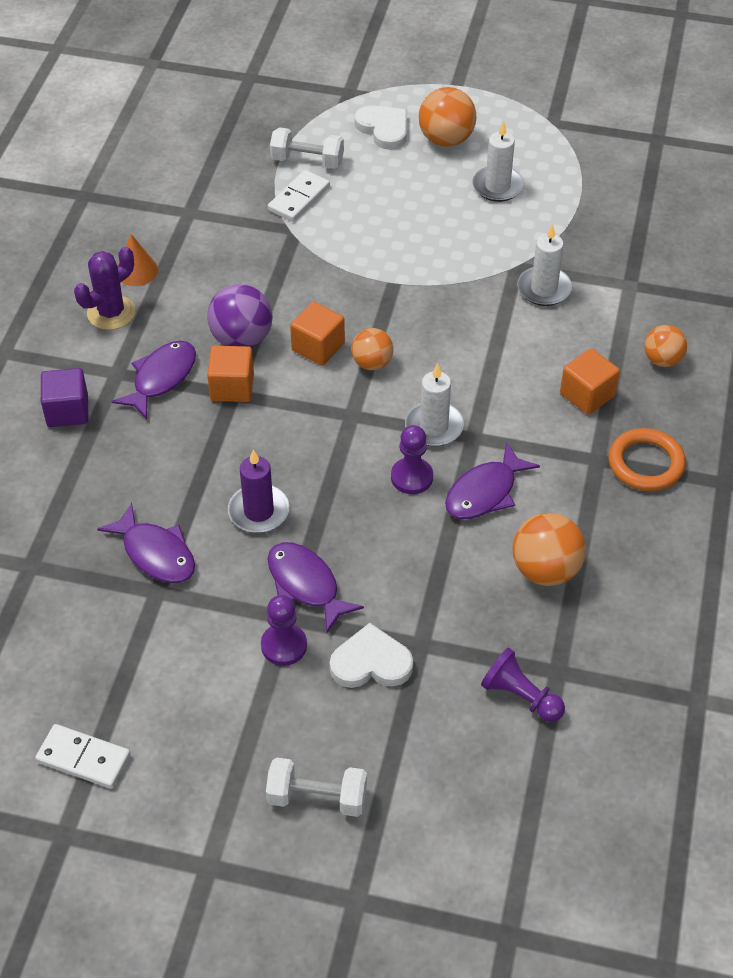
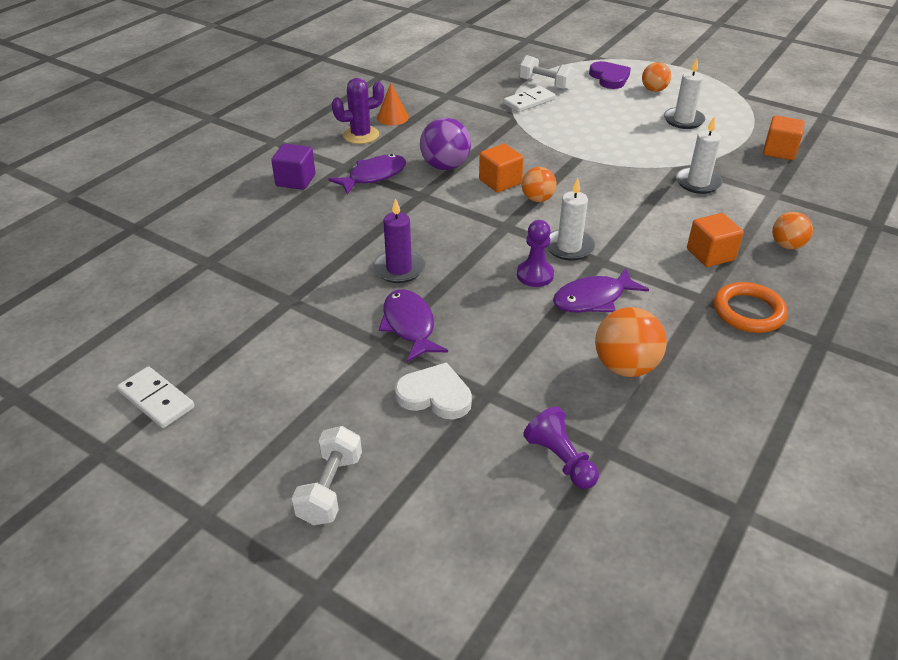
camera: 20 degrees right, 10 degrees down
purple fish [97,503,195,583] -> none
orange cube [207,346,254,402] -> orange cube moved to [763,115,805,160]
purple pawn [261,595,307,666] -> none
white dumbbell [266,758,367,817] -> white dumbbell turned 75 degrees clockwise [291,426,362,525]
white heart [355,105,407,150] -> purple heart [589,61,631,89]
orange ball [419,87,477,147] -> orange ball [642,62,671,92], size x0.65

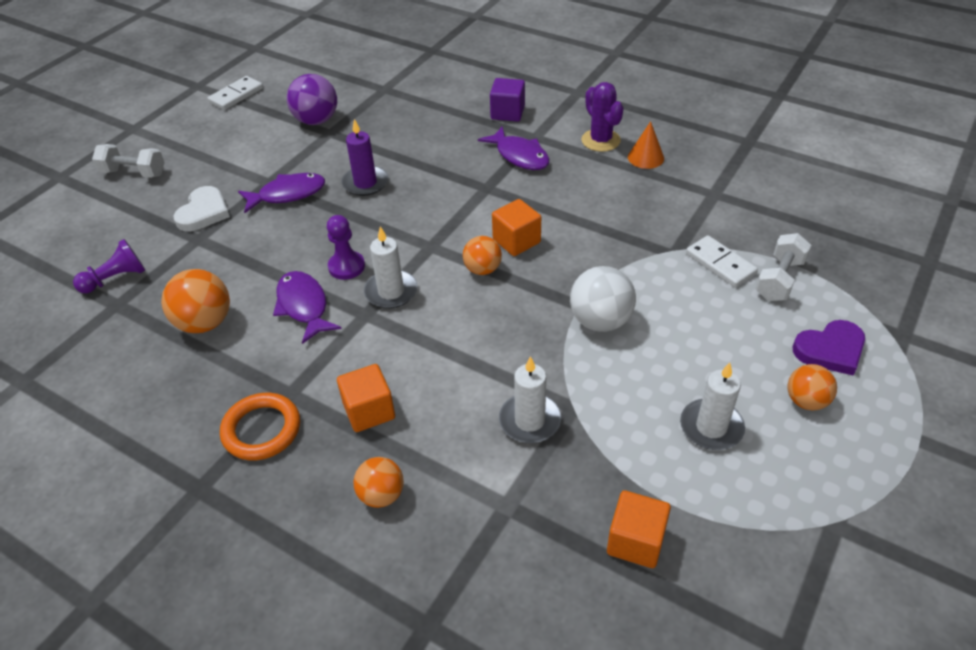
camera: 90 degrees right, 5 degrees up
purple ball [420,118,471,170] -> purple ball moved to [287,74,337,125]
none -> white ball [570,266,636,332]

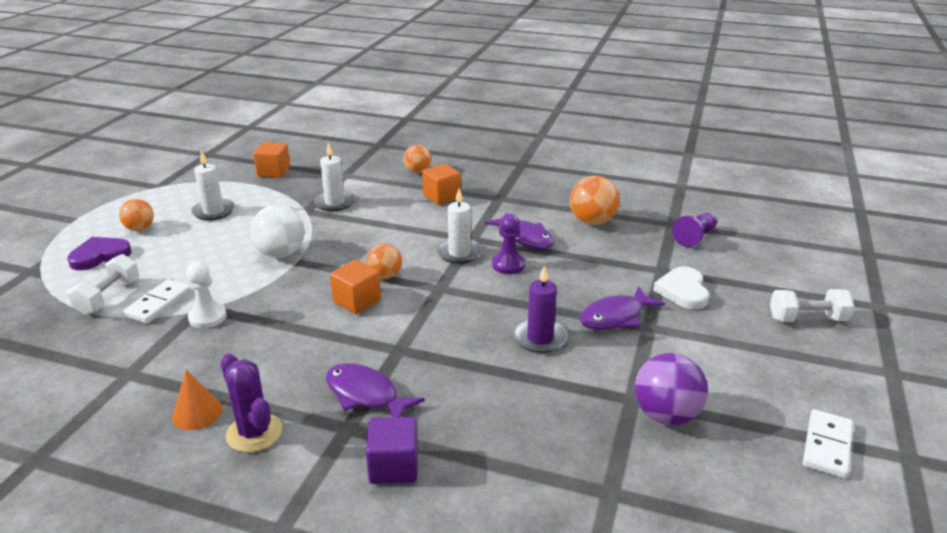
camera: 165 degrees right, 15 degrees down
orange ring [220,393,300,460] -> none
white domino [686,235,758,287] -> white domino turned 75 degrees clockwise [123,279,192,324]
none -> white pawn [186,262,227,328]

